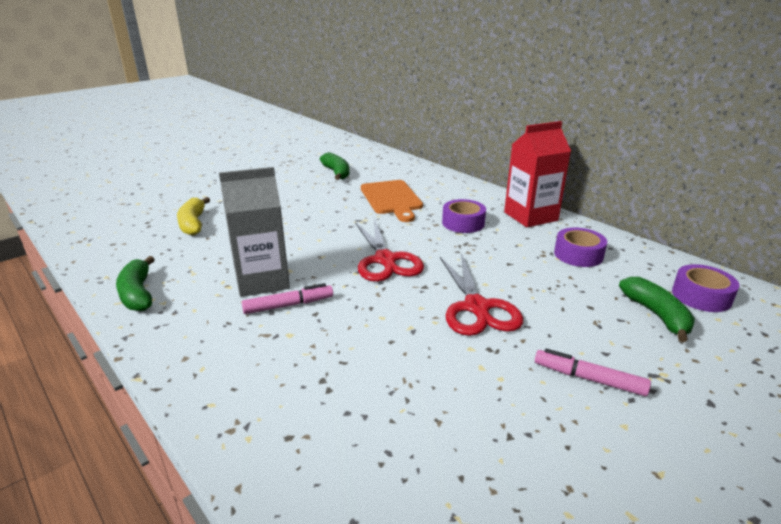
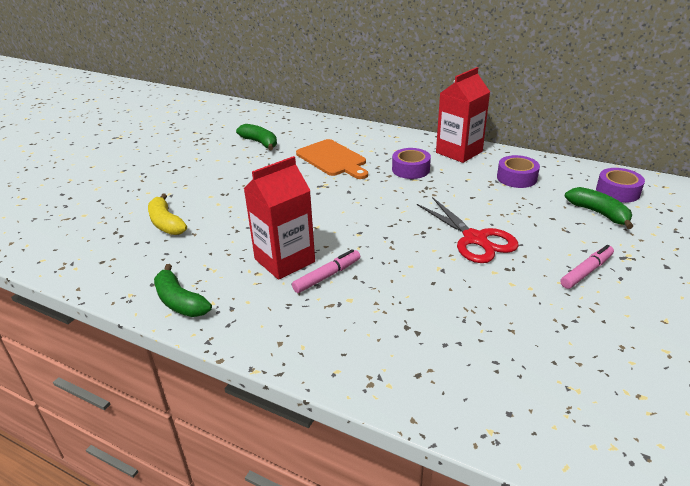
camera: 20 degrees left, 5 degrees up
grey carton [219,167,290,297] -> red carton [244,156,315,280]
red scissors [355,219,424,282] -> none
pink marker [535,349,651,396] -> pink marker turned 135 degrees clockwise [560,245,614,289]

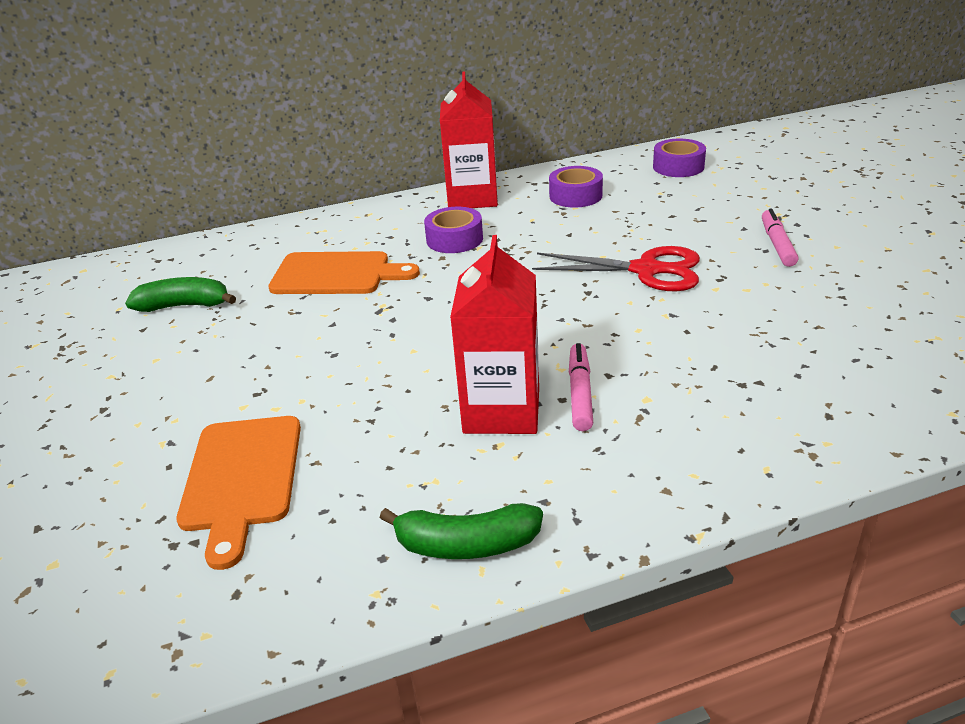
camera: 45 degrees left, 0 degrees up
yellow banana [148,194,187,235] -> orange cutting board [176,416,301,570]
green banana [565,187,634,229] -> none

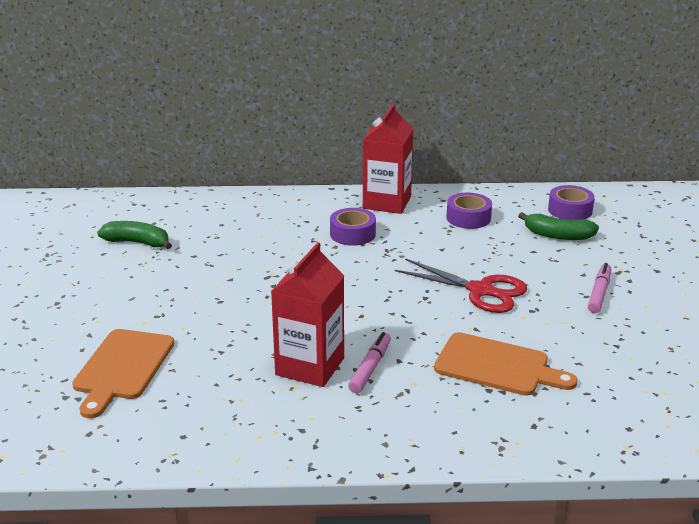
camera: 15 degrees right, 5 degrees down
orange cutting board [268,251,420,294] -> orange cutting board moved to [434,332,577,396]
green banana [379,503,543,559] -> green banana moved to [518,212,599,240]

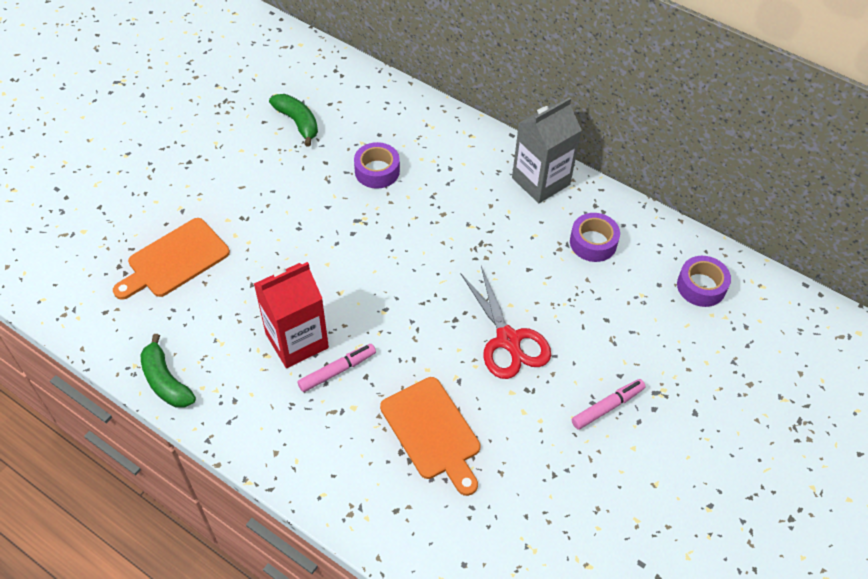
camera: 35 degrees right, 25 degrees up
purple tape [330,208,376,246] -> purple tape moved to [354,142,400,189]
red carton [363,104,414,214] -> grey carton [512,97,582,203]
green banana [518,212,599,240] -> green banana moved to [140,334,196,408]

